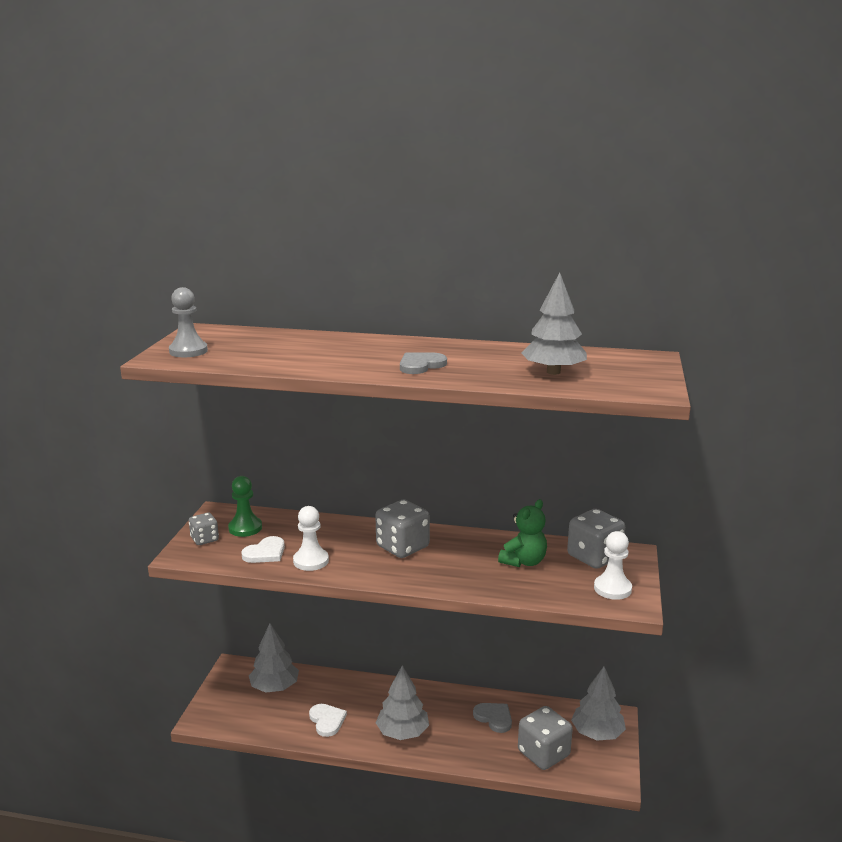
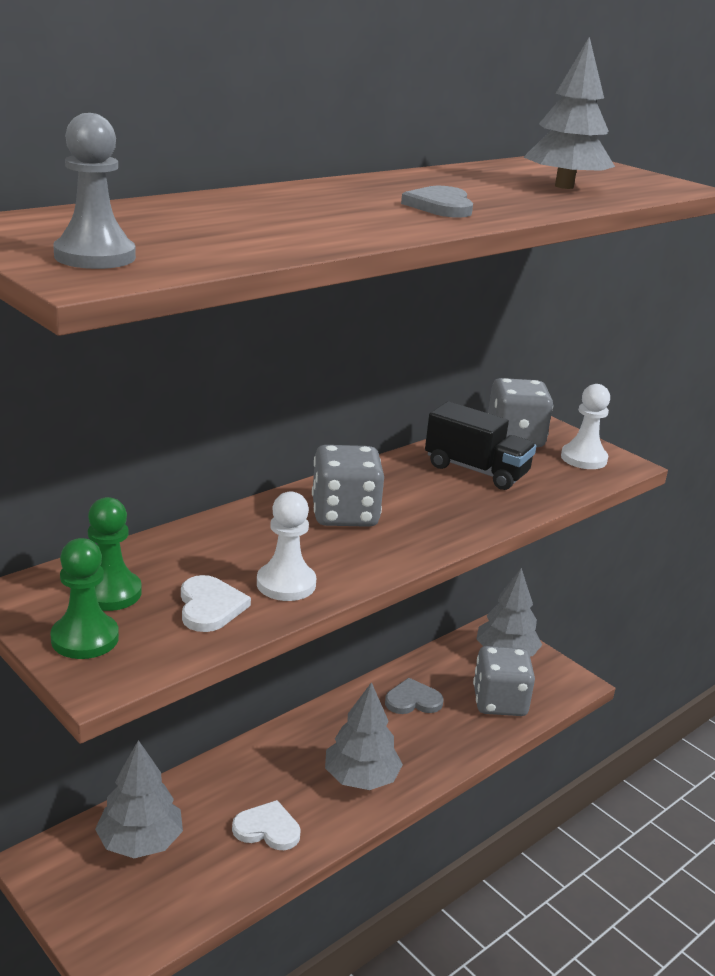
camera: 55 degrees left, 5 degrees up
grey dice [189,513,219,545] -> green pawn [50,538,119,659]
green teddy bear [498,499,547,567] -> black truck [425,401,536,490]

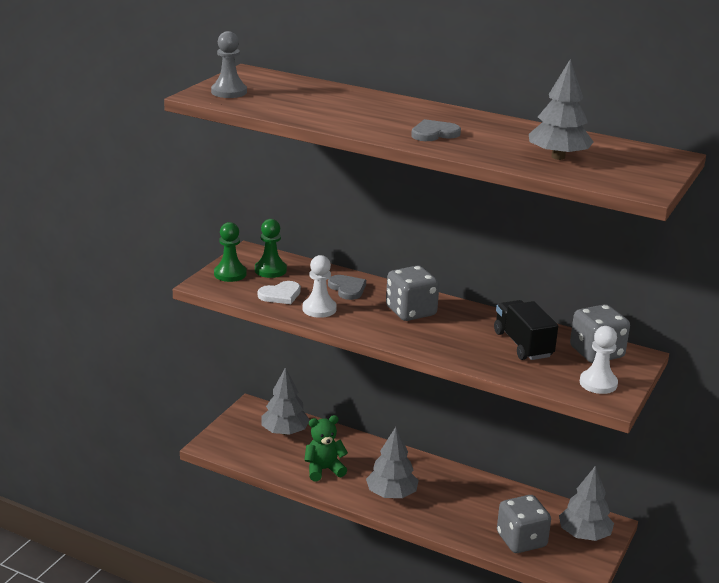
camera: 70 degrees right, 0 degrees up
white heart [232,800,301,850] -> green teddy bear [304,415,348,481]
grey heart [385,678,443,714] -> grey heart moved to [328,275,366,300]
black truck [425,401,536,490] -> black truck turned 150 degrees clockwise [494,300,558,360]

